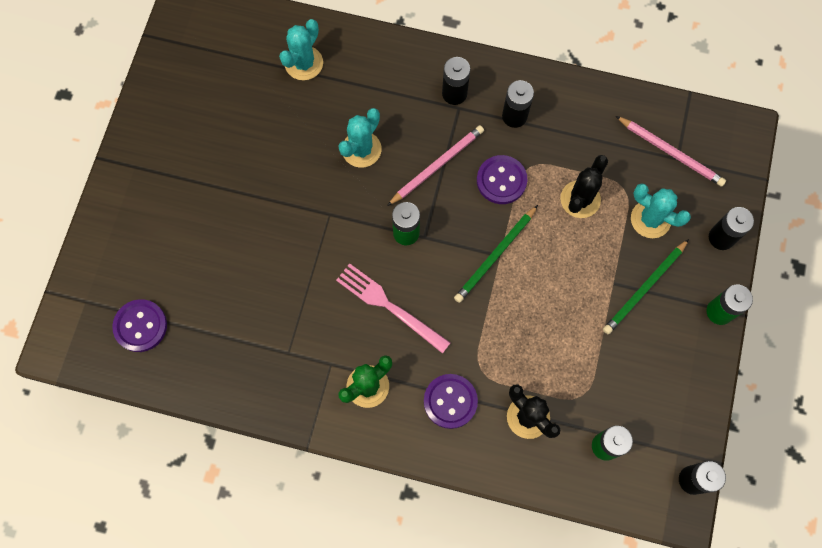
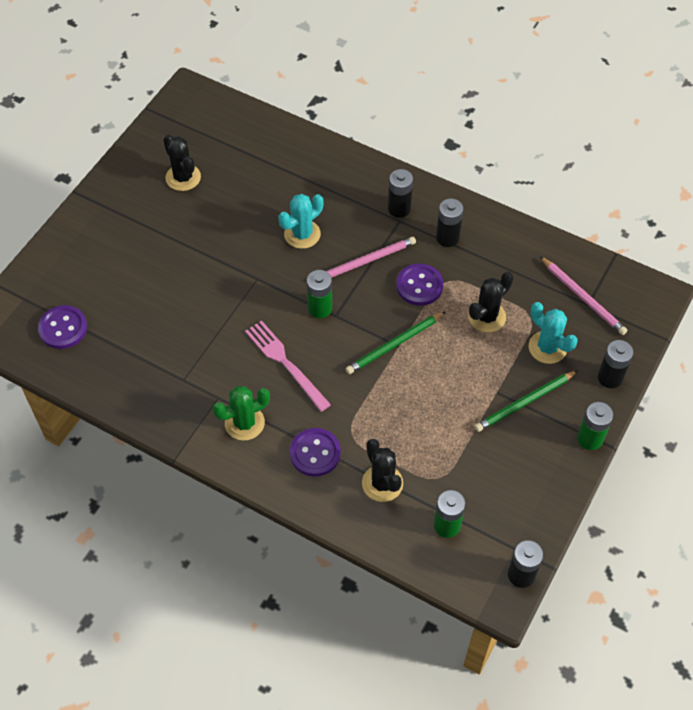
camera: 15 degrees right, 15 degrees down
turquoise cactus [279,19,323,80] -> none
none -> black cactus [163,135,201,191]

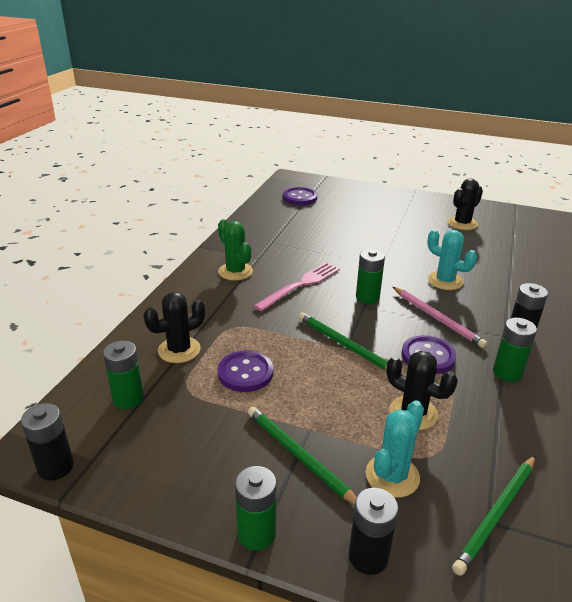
camera: 80 degrees right, 25 degrees down
purple button [290,428,341,477] -> purple button moved to [218,350,273,392]
black battery [436,198,464,247] -> green battery [493,318,537,382]
pink pencil [540,256,627,335] -> green pencil [452,455,535,576]

